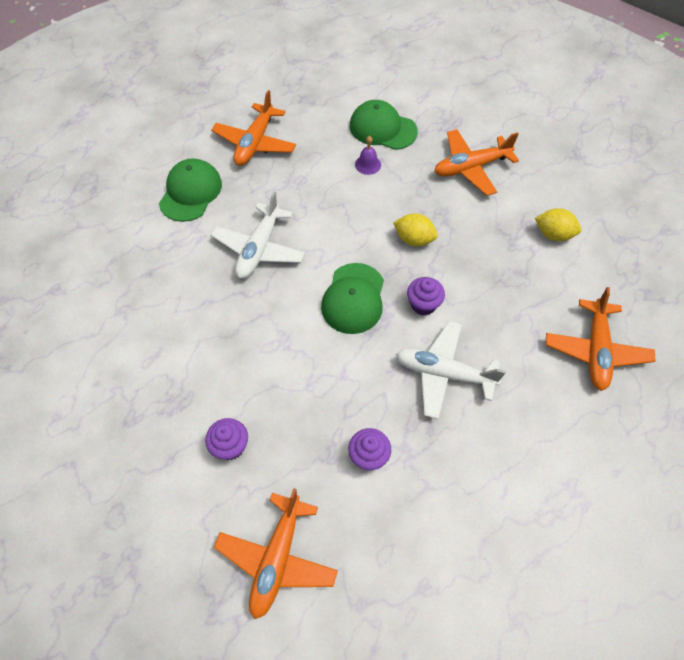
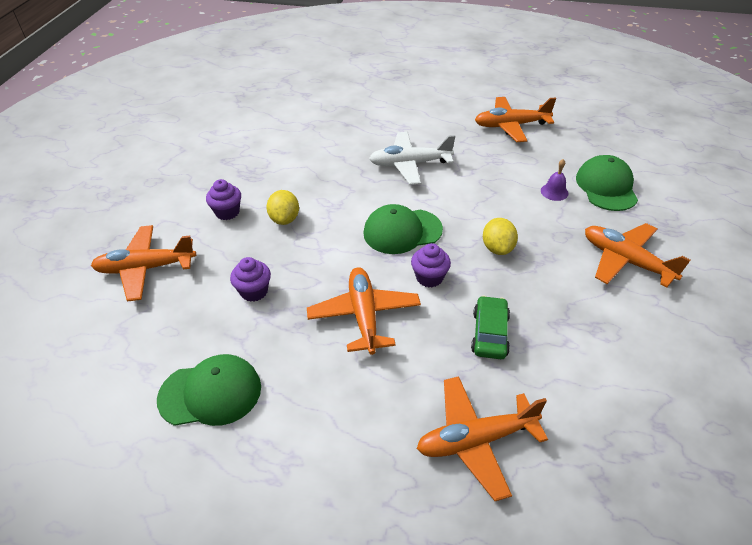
camera: 65 degrees right, 15 degrees down
green cap [159,158,222,222] -> green cap moved to [157,354,261,426]
white plane [396,321,506,419] -> orange plane [307,267,421,355]
yellow lemon [535,208,581,241] -> yellow lemon moved to [266,190,299,225]
none -> green car [471,296,510,359]

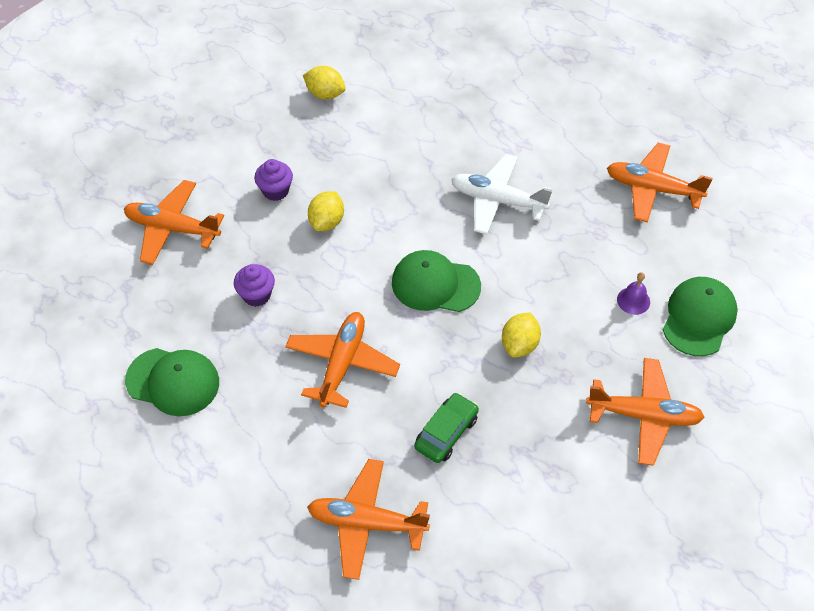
camera: 25 degrees right, 10 degrees up
purple cupcake [411,243,451,288] -> none
orange plane [585,223,690,287] -> orange plane turned 120 degrees clockwise [586,358,704,466]
none -> yellow lemon [303,66,346,99]

